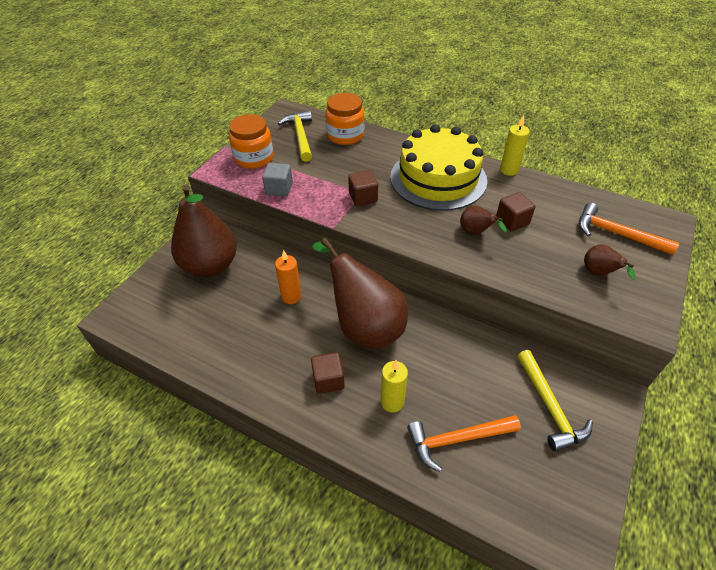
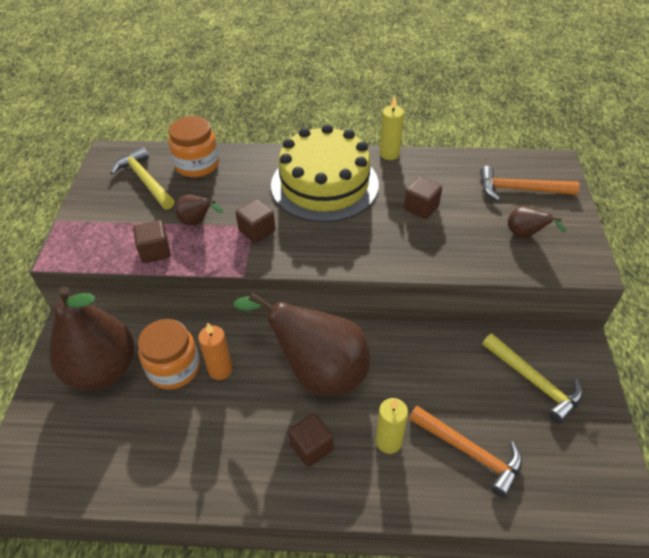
camera: 25 degrees left, 0 degrees up
orange jar [229,114,273,169] -> orange jar moved to [138,319,200,389]
grey cube [262,163,293,197] -> brown cube [133,220,171,263]
orange hammer [407,415,521,472] -> orange hammer turned 105 degrees counterclockwise [409,406,522,498]
brown pear [460,206,507,235] -> brown pear moved to [175,195,223,226]

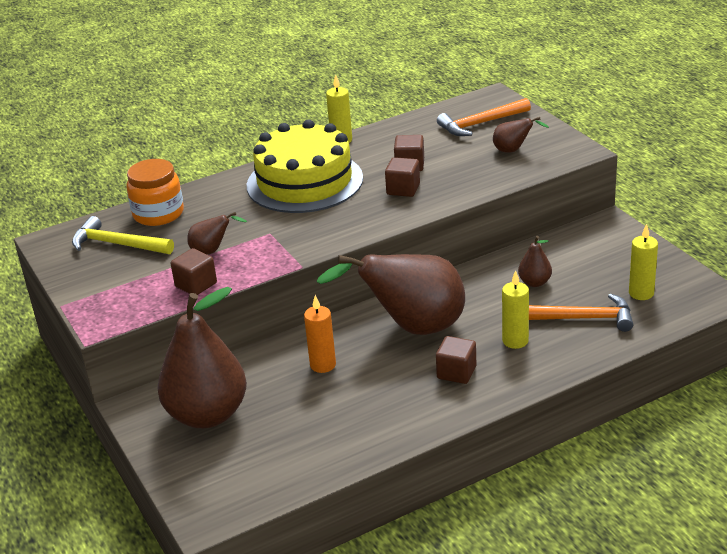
camera: 30 degrees left, 15 degrees down
orange jar [138,319,200,389] -> none
brown cube [236,199,275,243] -> brown cube moved to [385,157,420,197]
yellow hammer [482,333,583,424] -> none
none -> brown pear [518,236,552,287]
none -> yellow candle [629,224,658,300]

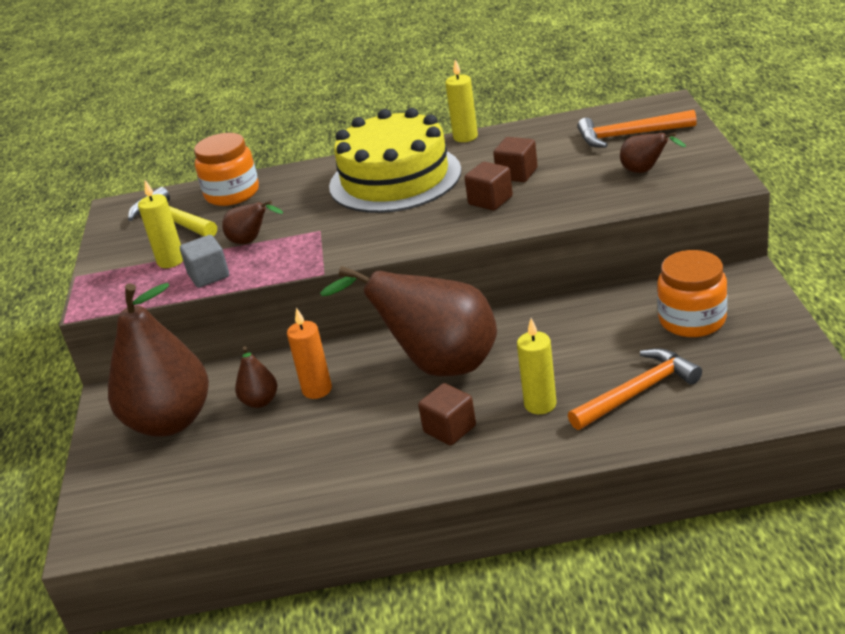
camera: 25 degrees right, 0 degrees up
brown cube [171,248,217,295] -> grey cube [180,235,229,288]
brown pear [518,236,552,287] -> brown pear moved to [235,346,277,408]
orange hammer [529,294,633,332] -> orange hammer turned 60 degrees counterclockwise [568,348,702,430]
yellow candle [629,224,658,300] -> yellow candle moved to [138,180,183,268]
none -> orange jar [657,250,727,337]

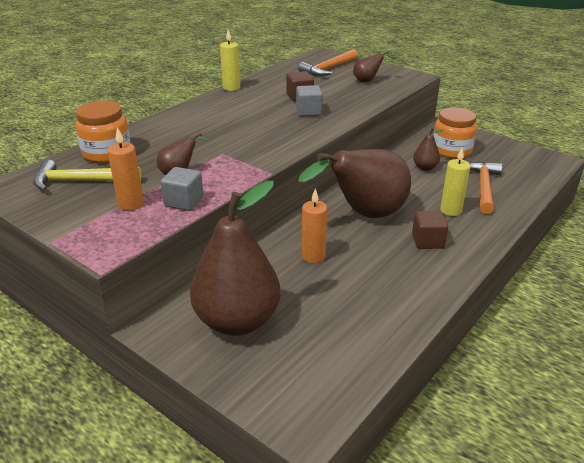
camera: 50 degrees left, 0 degrees up
yellow candle [138,180,183,268] -> orange candle [108,127,144,210]
brown pear [235,346,277,408] -> brown pear moved to [413,127,444,171]
yellow cake [329,108,462,213] -> none
brown cube [464,162,513,210] -> grey cube [296,85,323,116]

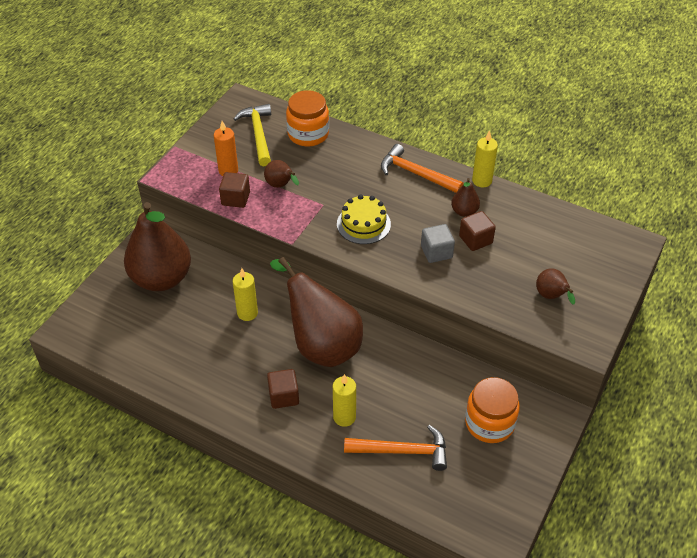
camera: 80 degrees right, 15 degrees up
grey cube [160,167,204,211] -> brown cube [219,172,250,208]
orange hammer [298,49,358,76] -> orange hammer moved to [381,144,463,193]
orange candle [302,189,327,263] -> yellow candle [233,268,258,321]
brown pear [413,127,444,171] -> brown pear moved to [451,178,480,217]
none -> yellow cake [337,195,391,244]

